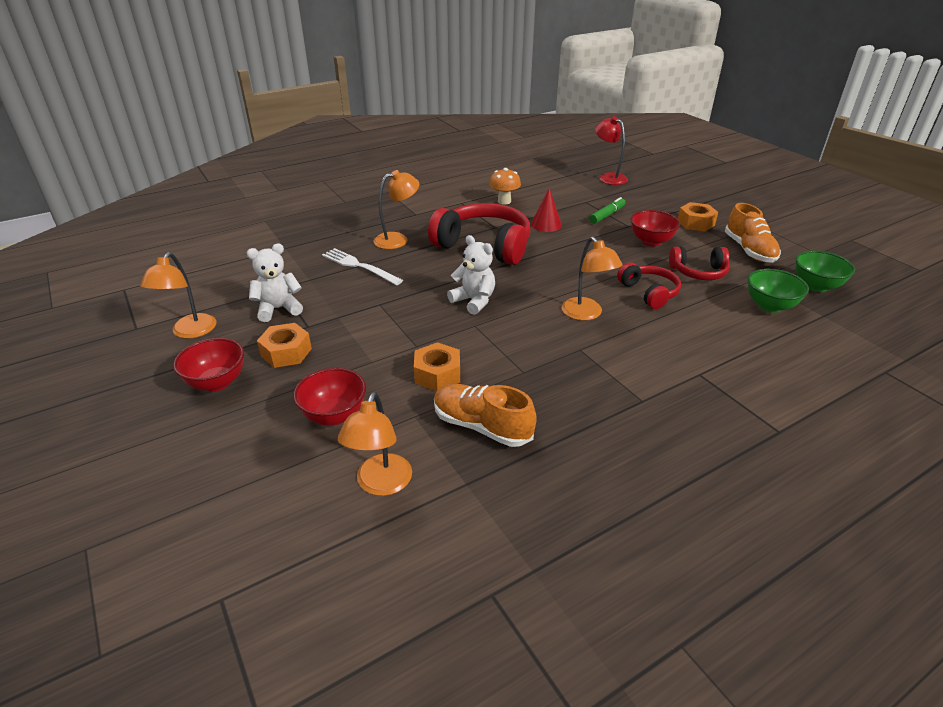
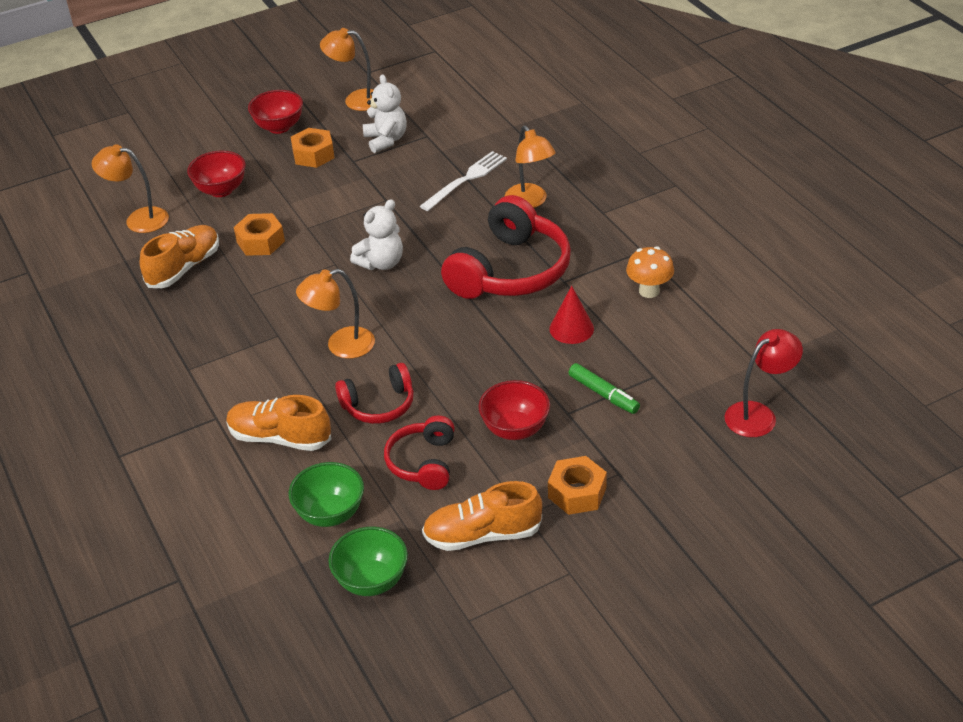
camera: 95 degrees right, 5 degrees up
none -> orange shoe [226,395,331,451]

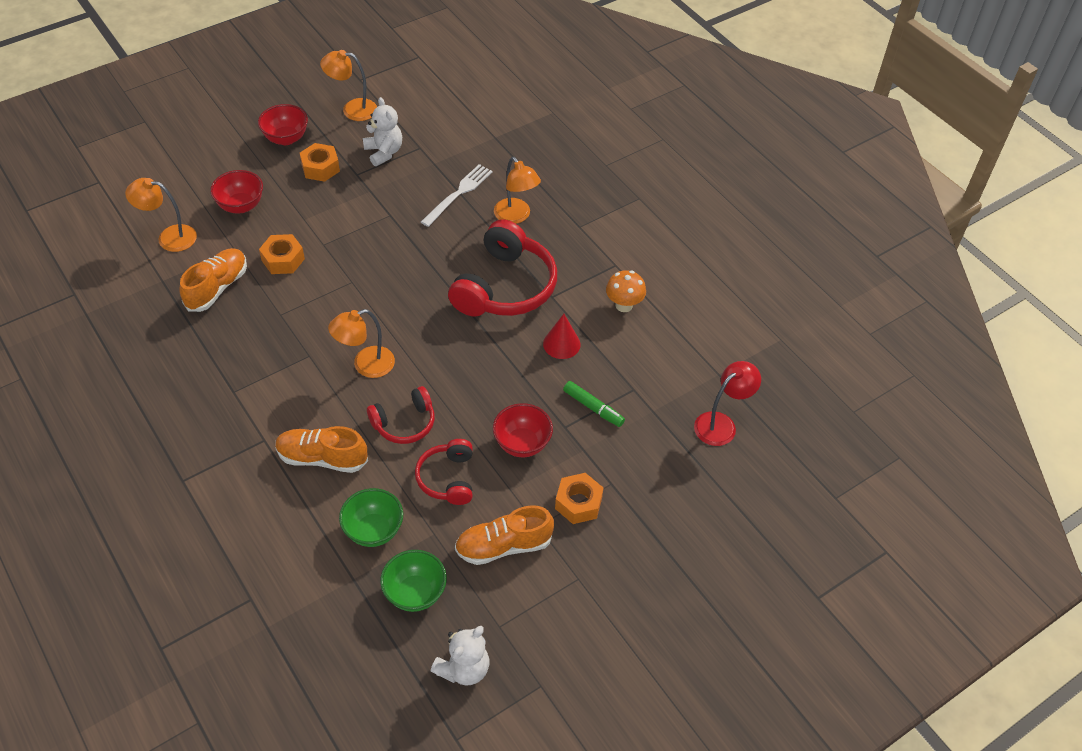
camera: 10 degrees left, 10 degrees up
white teddy bear [350,199,403,270] -> white teddy bear moved to [431,626,489,686]

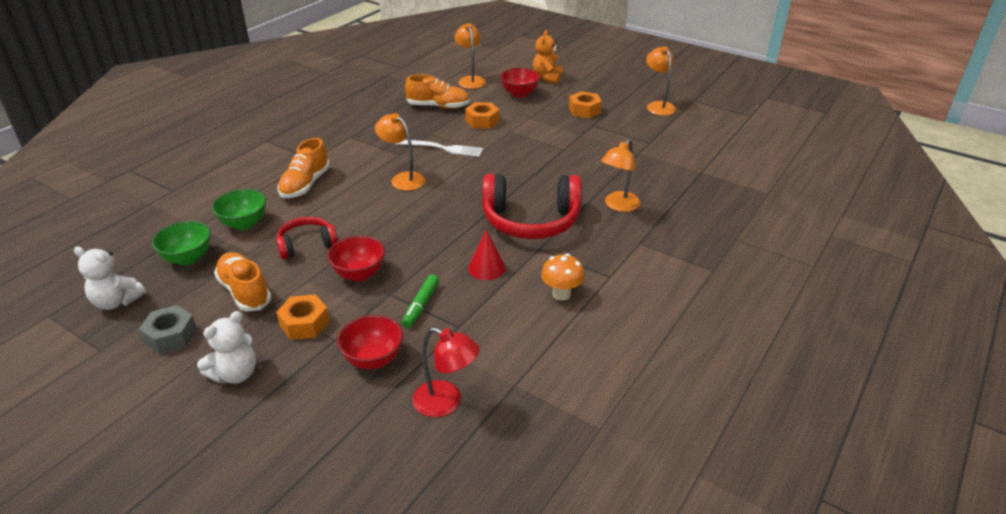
camera: 70 degrees right, 15 degrees down
red bowl [258,104,308,145] -> red bowl moved to [337,315,403,369]
orange shoe [275,426,368,473] -> orange shoe turned 150 degrees counterclockwise [277,138,330,198]
white teddy bear [363,97,402,166] -> white teddy bear moved to [197,311,256,384]
red headphones [367,386,435,444] -> none
white fork [421,164,493,227] -> white fork moved to [395,140,483,157]
none -> grey nut [139,305,197,354]
none -> orange teddy bear [533,30,562,84]

